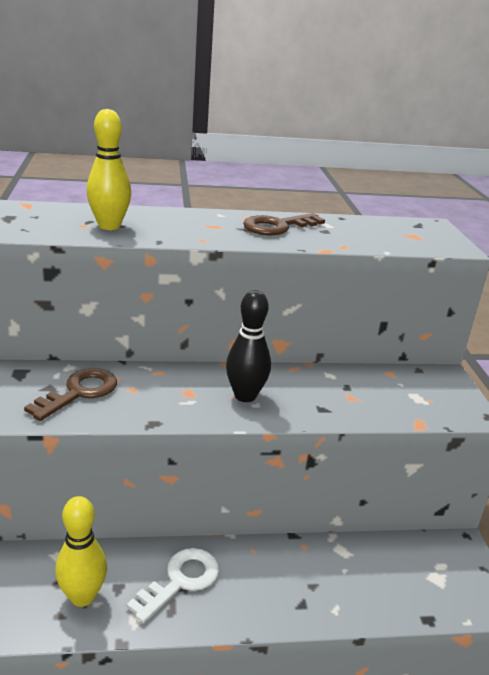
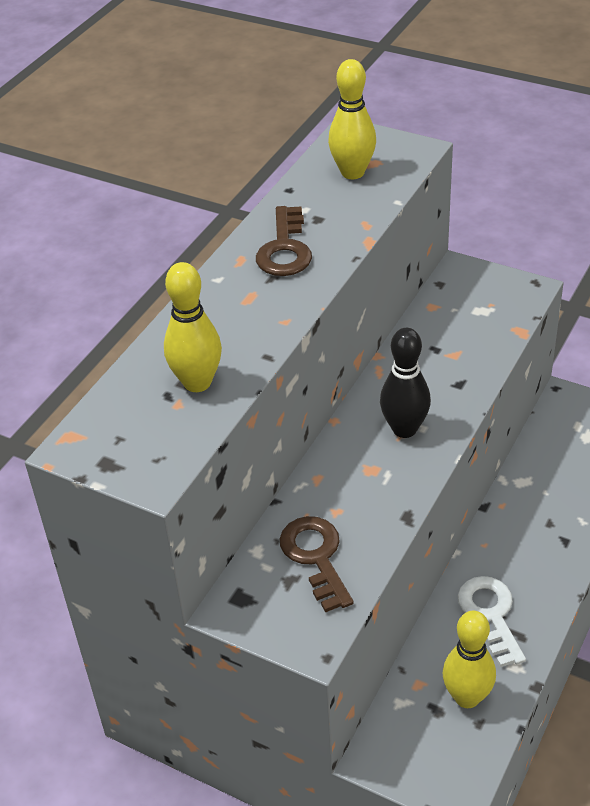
camera: 50 degrees left, 15 degrees up
none -> yellow bowling pin [328,59,376,179]

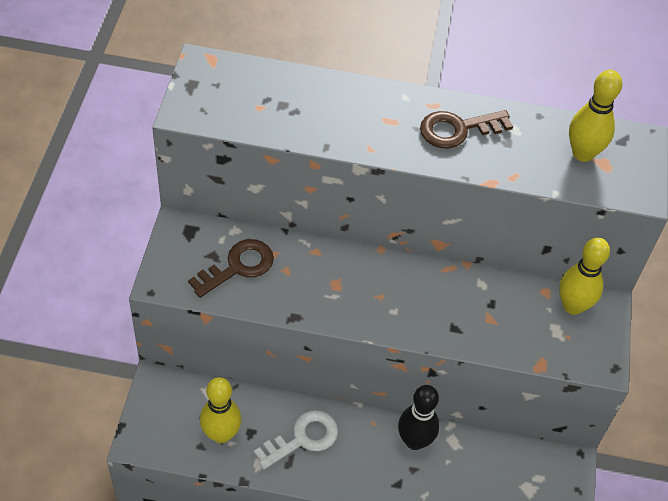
camera: 65 degrees right, 10 degrees up
yellow bowling pin [164,262,222,392] -> yellow bowling pin moved to [559,238,610,315]
black bowling pin [380,328,431,438] -> black bowling pin moved to [398,385,439,450]

